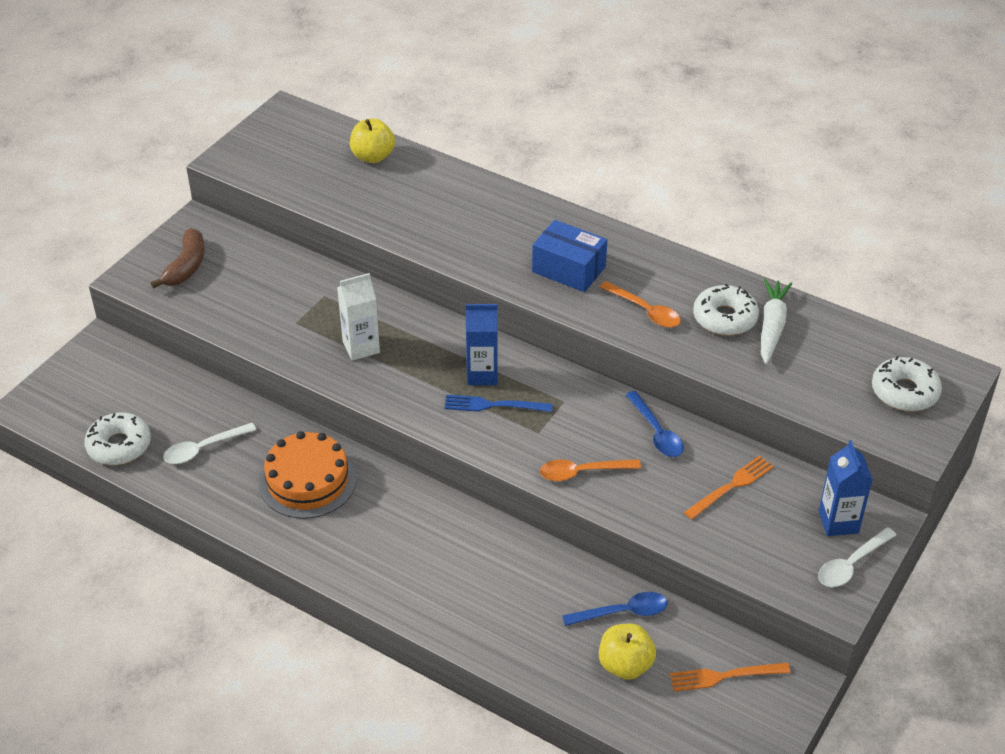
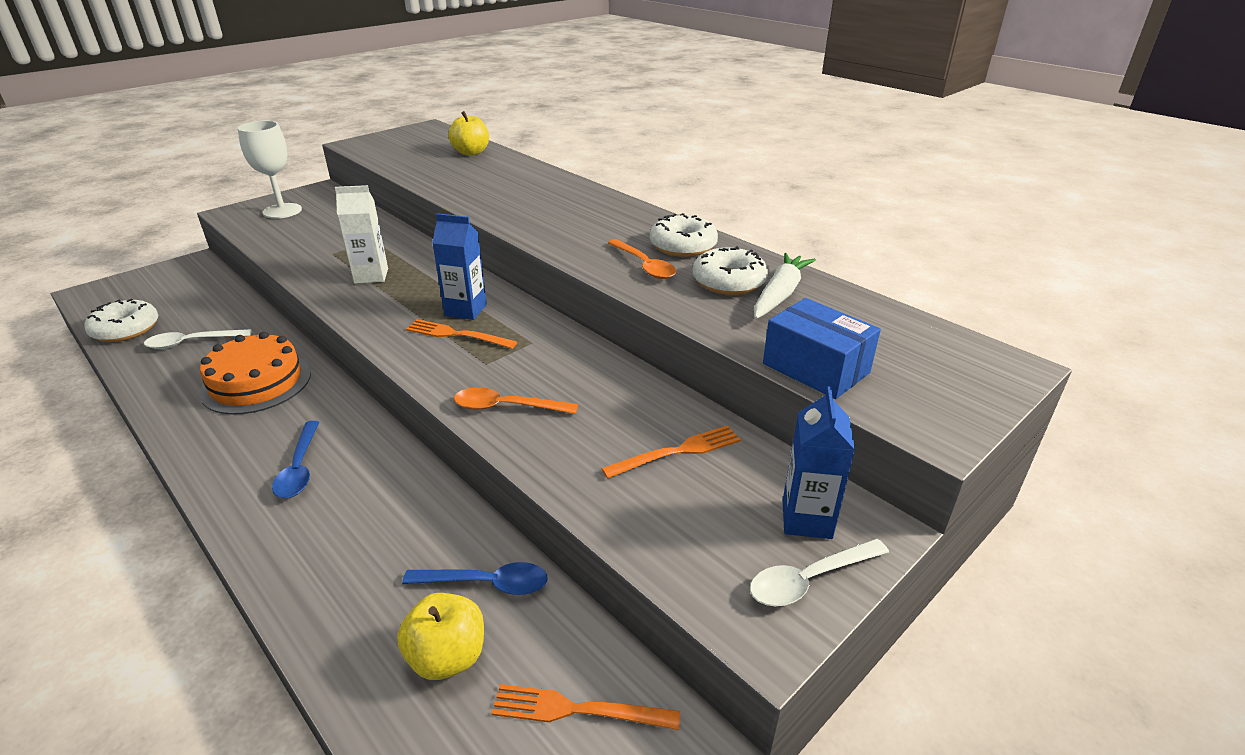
camera: 15 degrees right, 10 degrees down
brown banana [151,228,205,288] -> white goblet [237,121,302,219]
blue fork [444,395,553,412] -> orange fork [406,319,517,349]
blue box [532,220,607,292] -> blue box moved to [763,298,881,399]
blue spoon [626,391,684,457] -> blue spoon moved to [272,421,319,498]
white donut [872,356,942,412] -> white donut moved to [650,213,718,257]

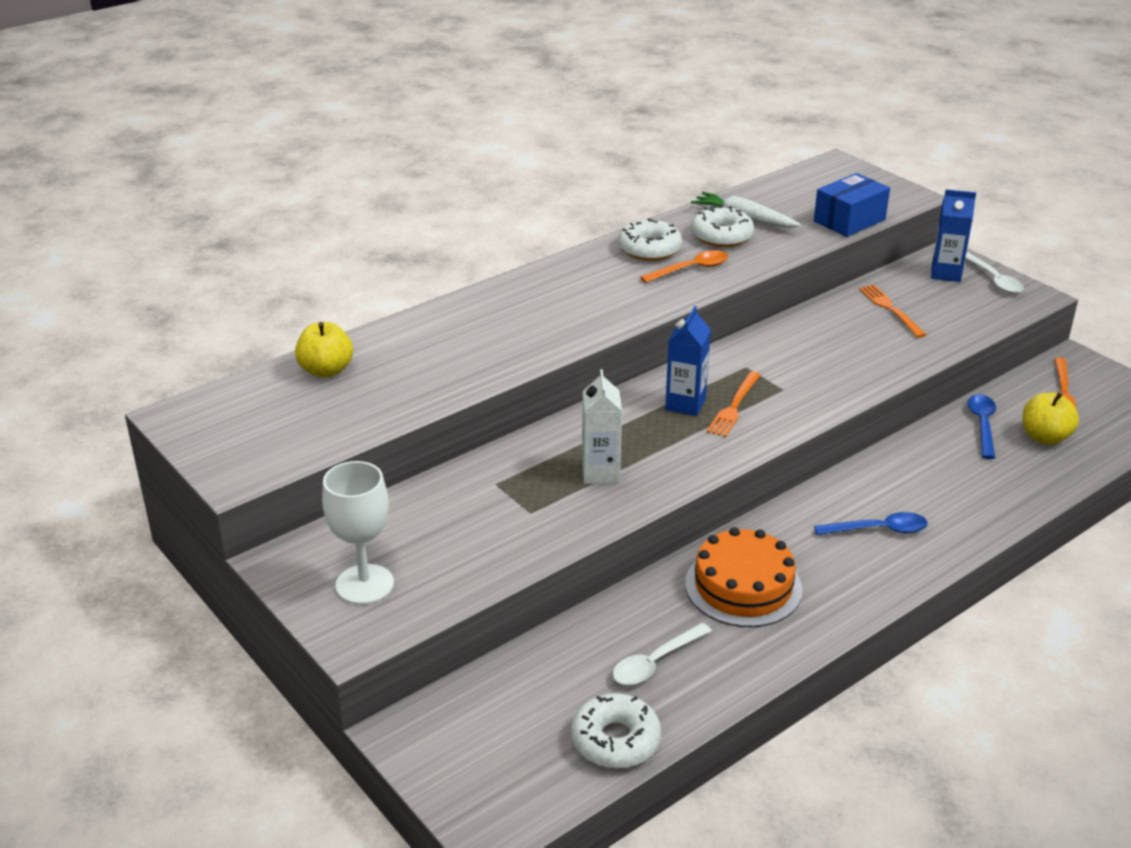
camera: 85 degrees left, 0 degrees up
white spoon [144,329,251,349] -> white spoon turned 60 degrees clockwise [612,623,712,685]
orange spoon [454,387,578,414] -> none

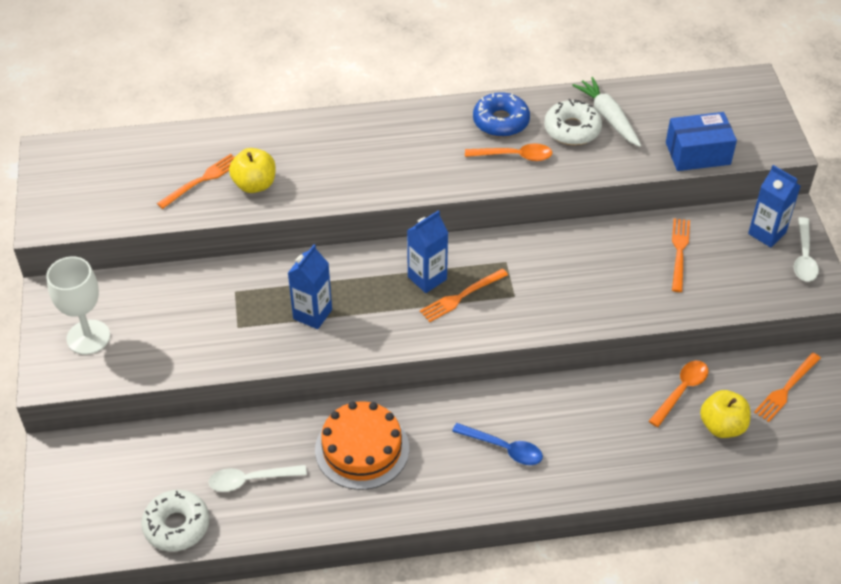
camera: 30 degrees right, 15 degrees up
yellow apple [295,322,353,378] -> yellow apple moved to [229,148,276,193]
white carton [582,369,622,484] -> blue carton [288,244,332,329]
white donut [618,218,682,261] -> blue donut [473,92,530,137]
blue spoon [968,394,996,459] -> orange spoon [649,361,708,427]
none -> orange fork [157,154,235,209]

